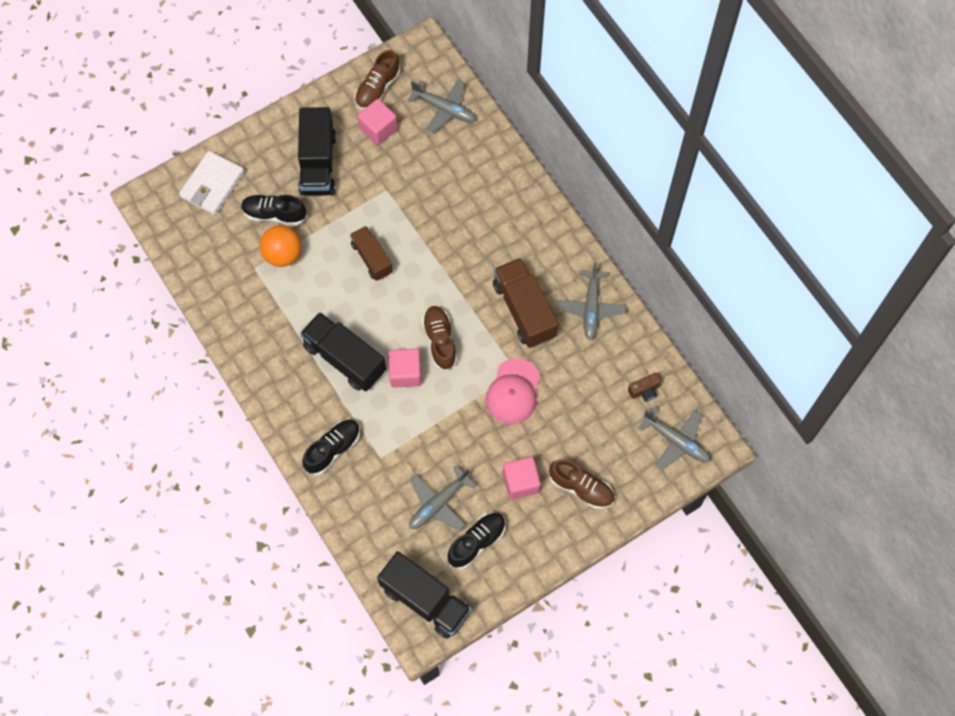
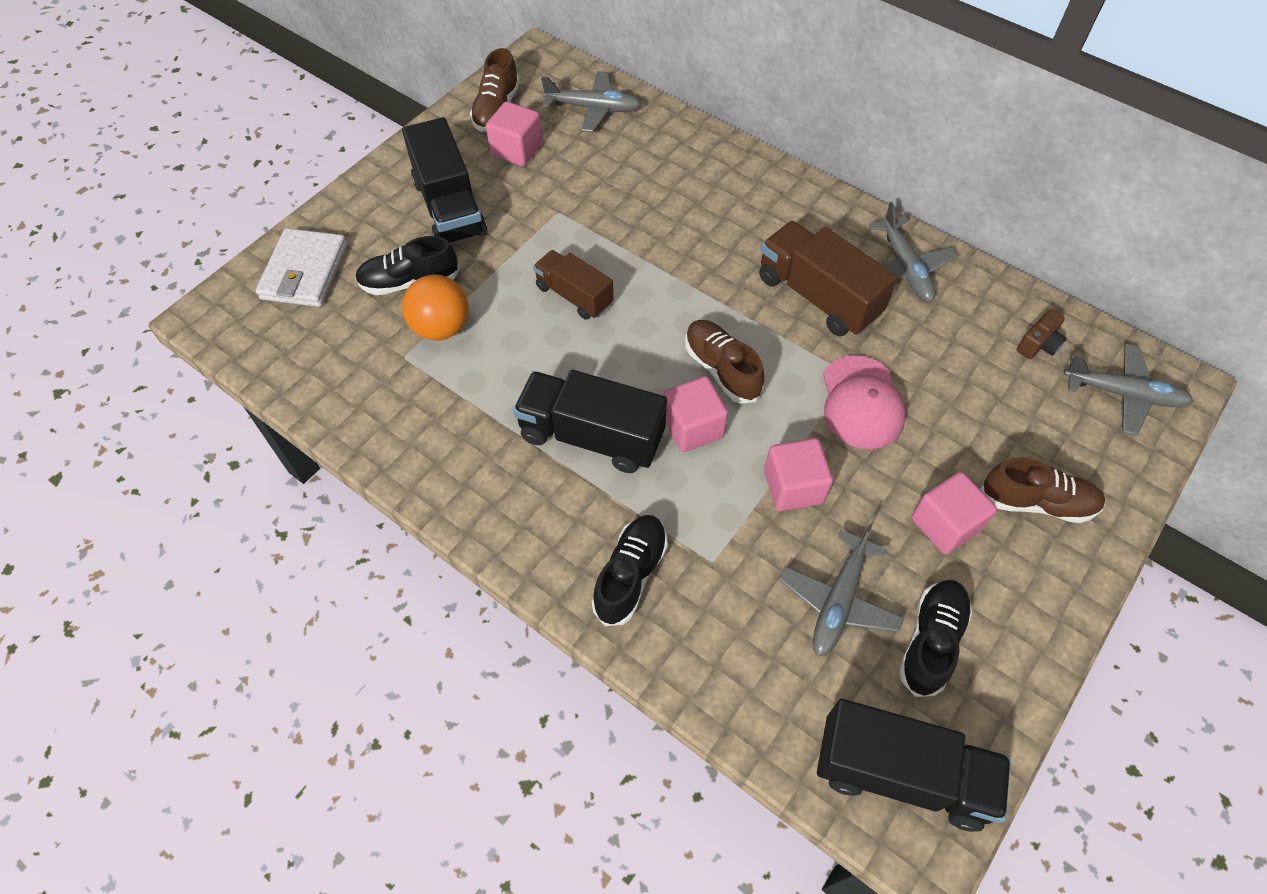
camera: 20 degrees left, 10 degrees down
none -> pink cube [764,438,833,511]

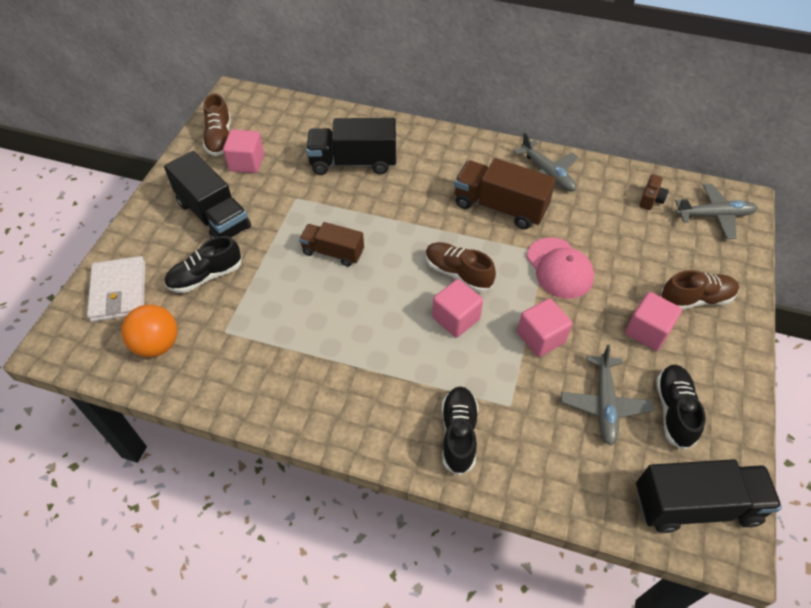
camera: 20 degrees left, 5 degrees down
orange ball [402,275,469,341] -> orange ball moved to [121,305,177,357]
black truck [513,370,667,473] -> black truck moved to [306,118,396,175]
grey plane [541,71,642,132] -> none

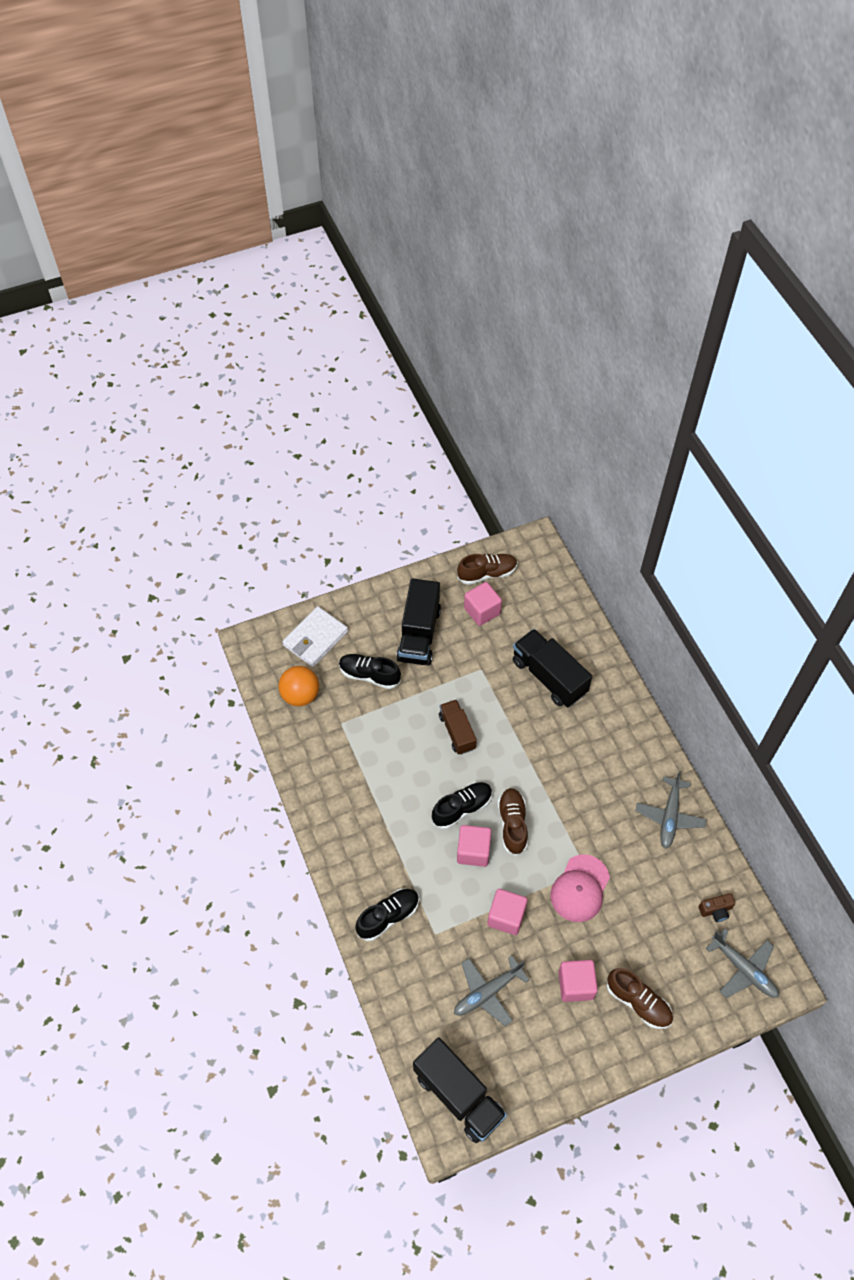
camera: 50 degrees right, 5 degrees up
brown shoe [203,94,231,156] -> brown shoe turned 150 degrees counterclockwise [457,554,517,585]
brown truck [454,158,556,229] -> none
black shoe [656,364,706,450] -> black shoe moved to [432,782,492,829]

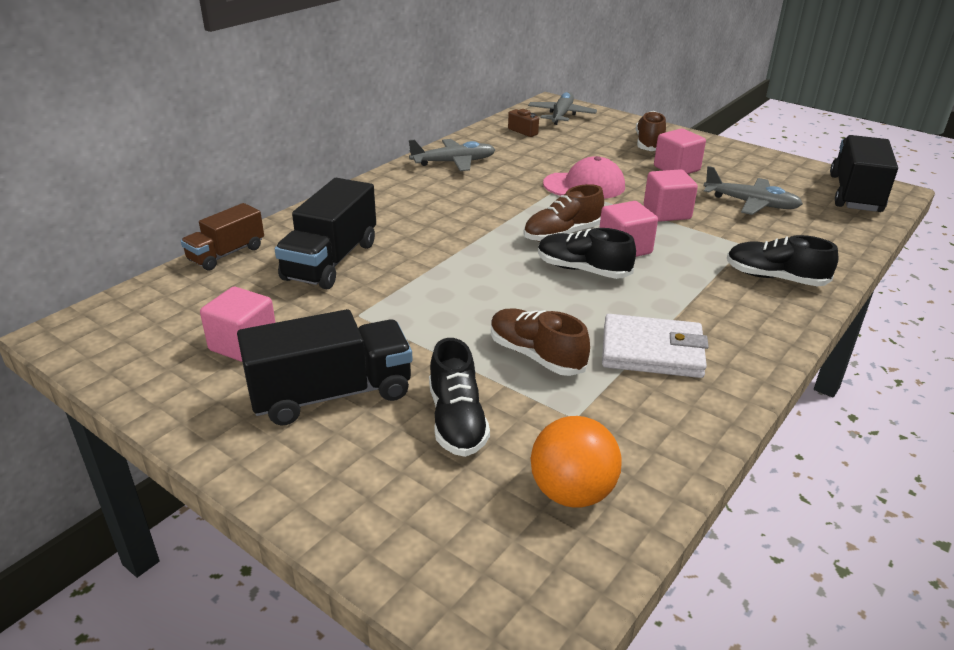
camera: 120 degrees left, 25 degrees down
white wallet [282,606,348,667] -> white wallet moved to [602,314,709,378]
brown truck [439,699,477,755] -> brown truck moved to [181,203,264,271]
brown shoe [457,554,517,585] -> brown shoe moved to [491,309,590,376]

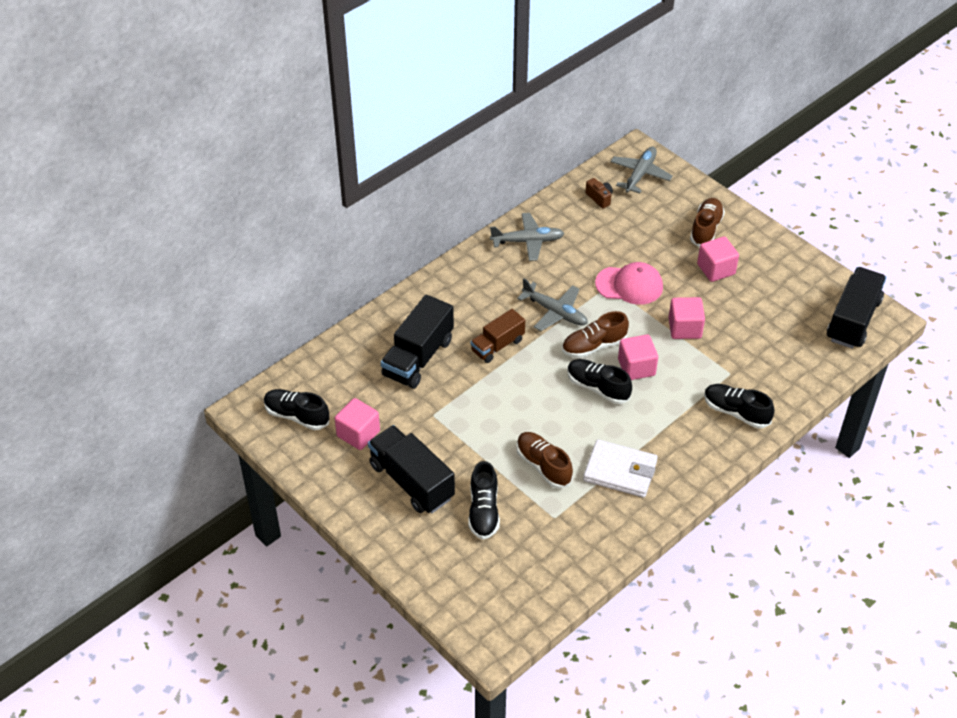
camera: 10 degrees right, 15 degrees up
brown truck [181,203,264,271] -> brown truck moved to [470,309,525,363]
black truck [237,309,413,426] -> black truck turned 120 degrees counterclockwise [368,425,455,513]
orange ball [531,416,622,508] -> none
grey plane [704,166,803,215] -> grey plane moved to [517,278,588,331]
none -> black shoe [264,389,329,430]

